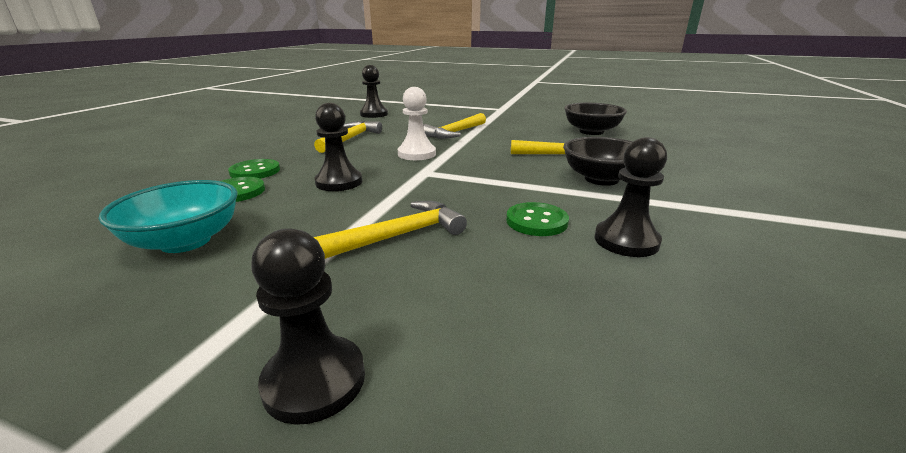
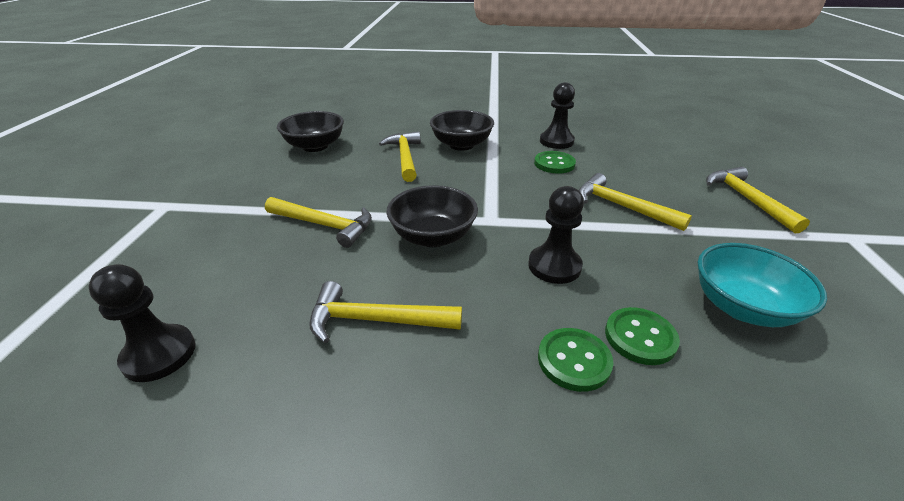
camera: 105 degrees left, 10 degrees up
black pawn [251,228,365,425] -> yellow hammer [706,167,810,234]
white pawn [398,87,436,160] -> black bowl [386,185,478,247]

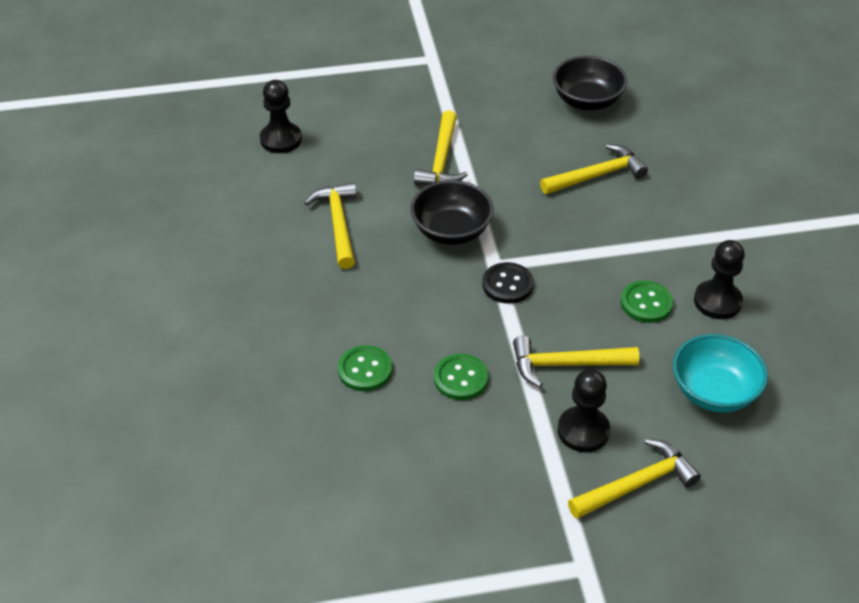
camera: 75 degrees right, 10 degrees up
black bowl [430,110,494,151] -> none
black pawn [528,186,584,284] -> black pawn moved to [558,369,610,452]
green button [538,328,613,392] -> green button moved to [434,354,488,400]
yellow hammer [579,173,692,231] -> yellow hammer turned 120 degrees counterclockwise [513,336,639,387]
turquoise bowl [698,243,827,327] -> turquoise bowl moved to [673,334,768,413]
none -> black button [482,262,534,304]

